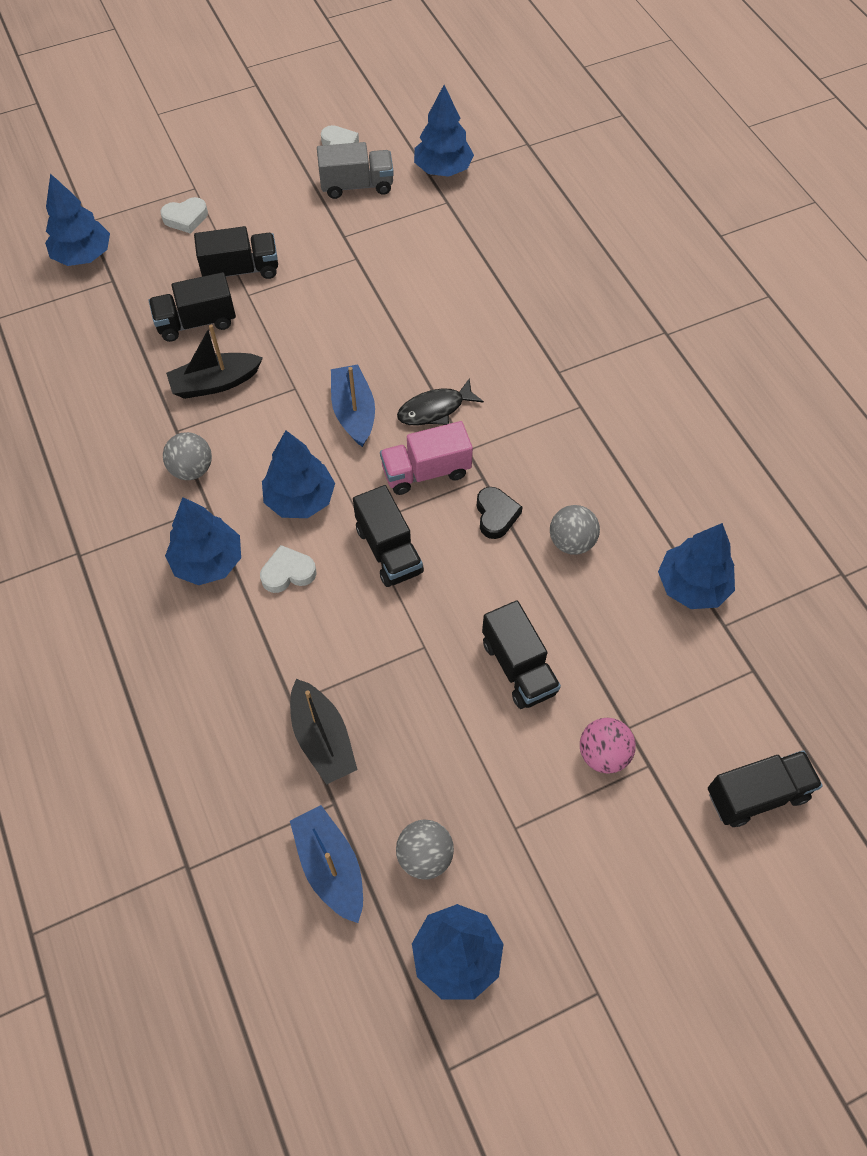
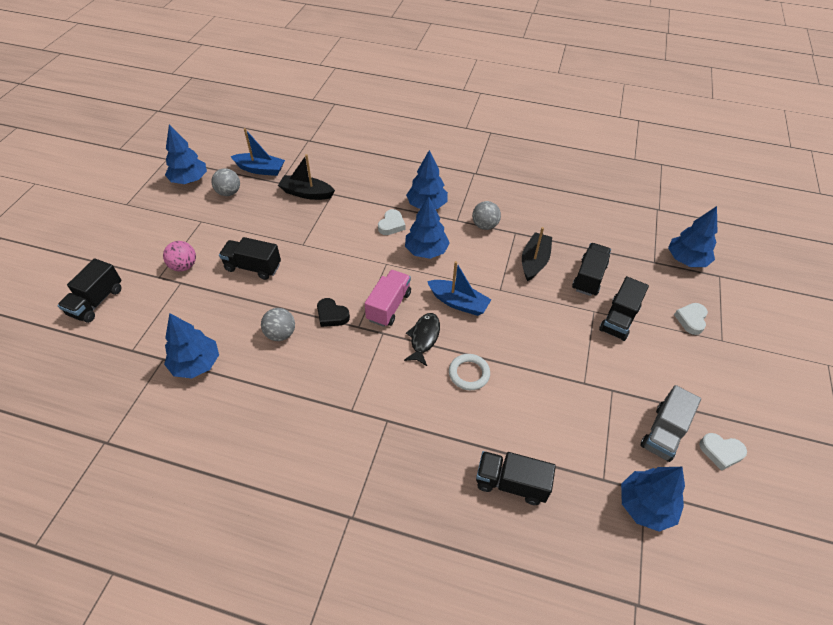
camera: 130 degrees right, 10 degrees down
black truck [353,485,424,587] -> black truck moved to [476,451,556,505]
none -> white ring [449,354,490,390]

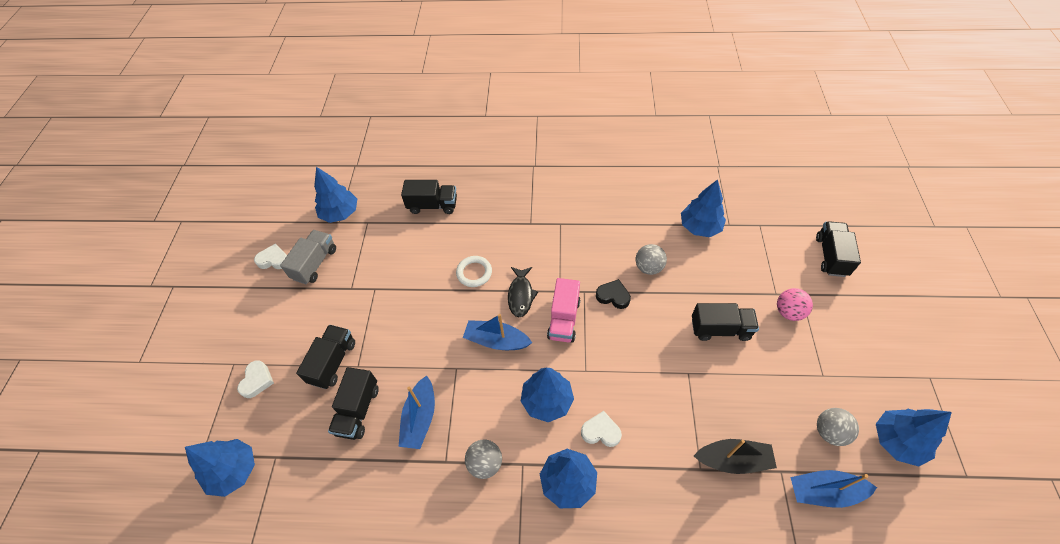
camera: 170 degrees right, 5 degrees up
white heart [378,209,405,235] -> white heart turned 90 degrees clockwise [581,411,622,447]
black boat [522,227,552,281] -> blue boat [398,376,435,449]

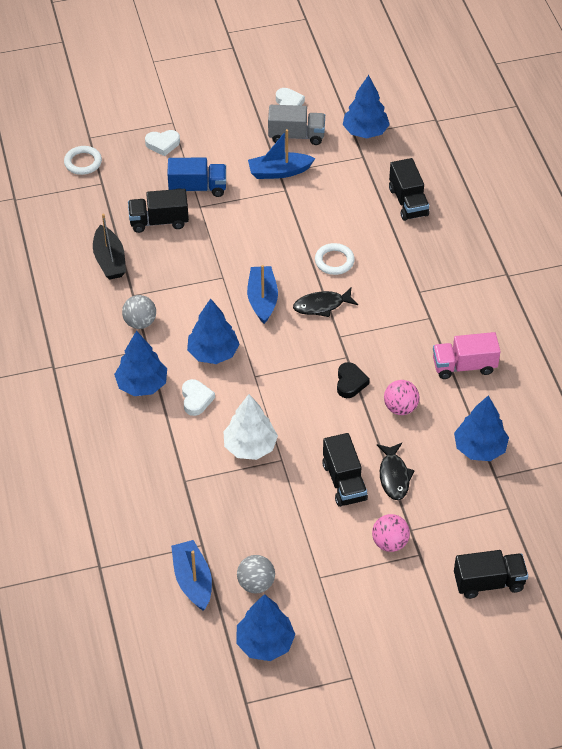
camera: 70 degrees right, 5 degrees down
blue tree [185,439,255,497] -> white ring [64,146,102,175]
black truck [296,325,355,389] -> blue truck [167,157,226,197]
blue boat [398,376,435,449] -> blue boat moved to [248,129,315,179]
pink truck [547,278,580,343] -> pink truck moved to [433,332,501,379]
grey ball [636,244,667,275] -> pink ball [384,380,419,415]
black boat [694,439,777,474] -> black boat moved to [93,214,126,280]
none -> white tree [223,394,278,460]
none -> black fish [377,443,415,500]

